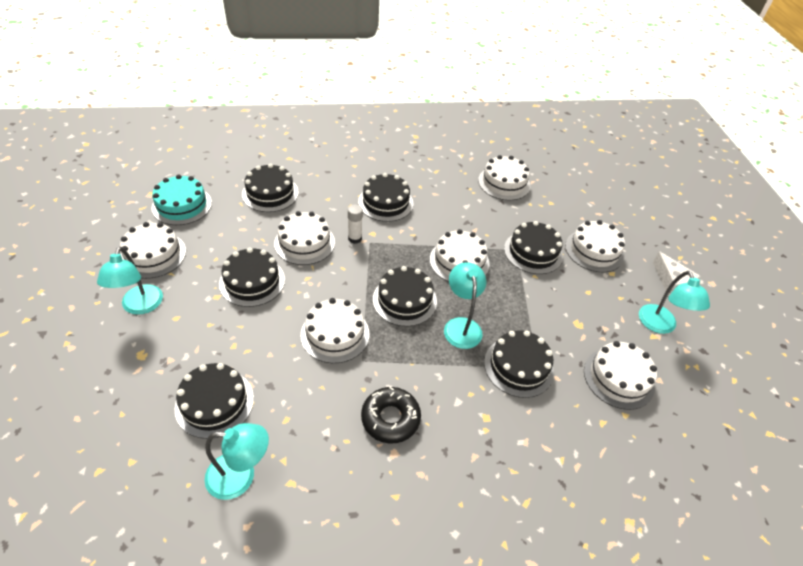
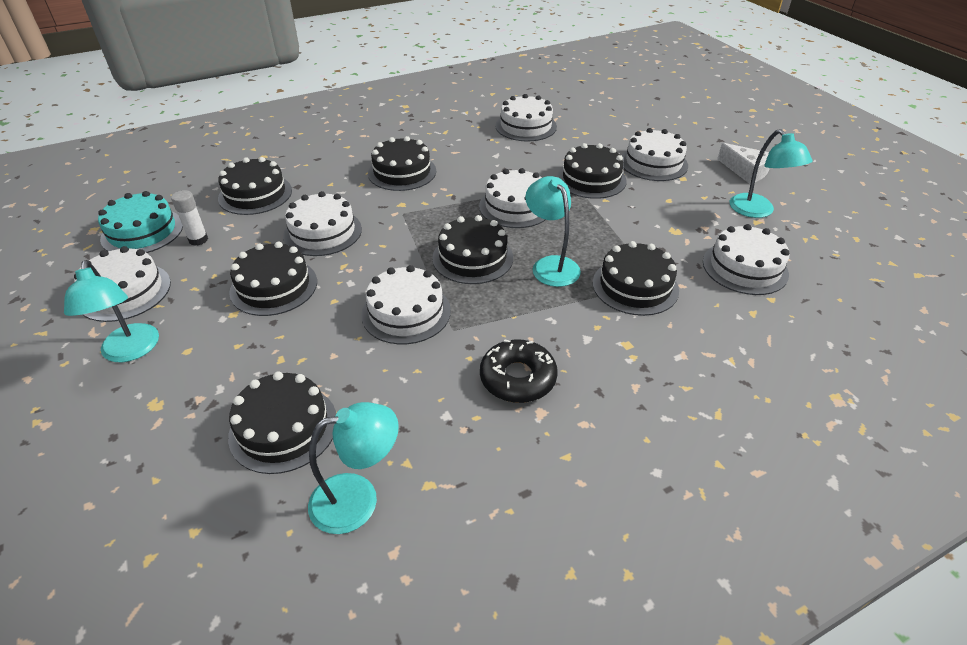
camera: 15 degrees left, 5 degrees down
white glue stick [348,204,363,244] -> white glue stick moved to [171,190,208,246]

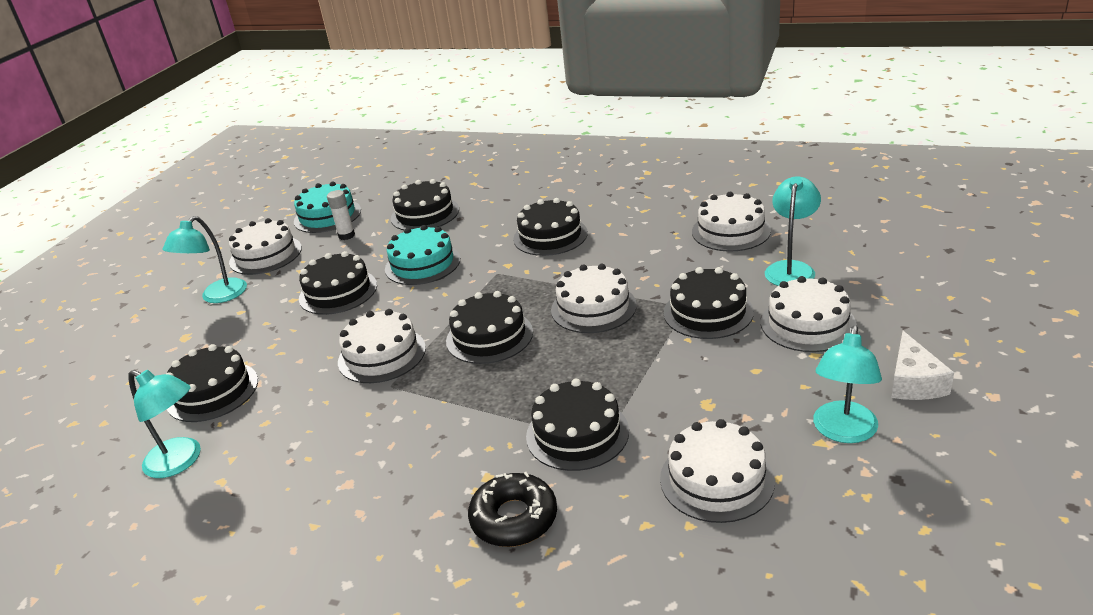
camera: 50 degrees right, 10 degrees down
white cake [283,191,362,256] -> turquoise cake [385,225,460,285]
black donut [480,339,558,403] -> black donut moved to [468,472,557,547]
turquoise lamp [525,176,581,287] -> turquoise lamp moved to [765,176,821,286]

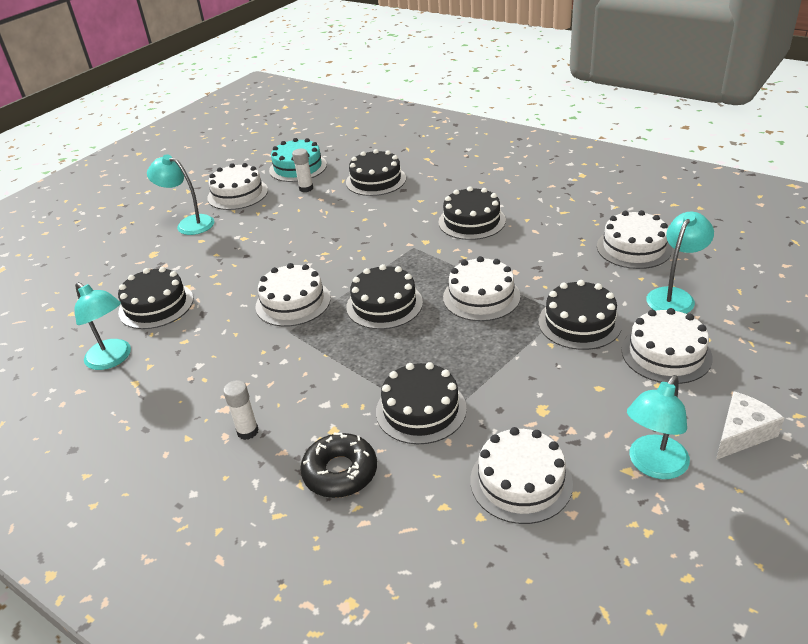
camera: 15 degrees right, 5 degrees up
turquoise lamp [163,216,247,303] -> turquoise lamp turned 75 degrees clockwise [147,154,214,235]
black cake [299,251,377,315] -> none
turquoise cake [385,225,460,285] -> none
white cheese [891,331,954,400] -> white cheese turned 150 degrees counterclockwise [716,391,784,460]
none -> white glue stick [223,380,259,440]

